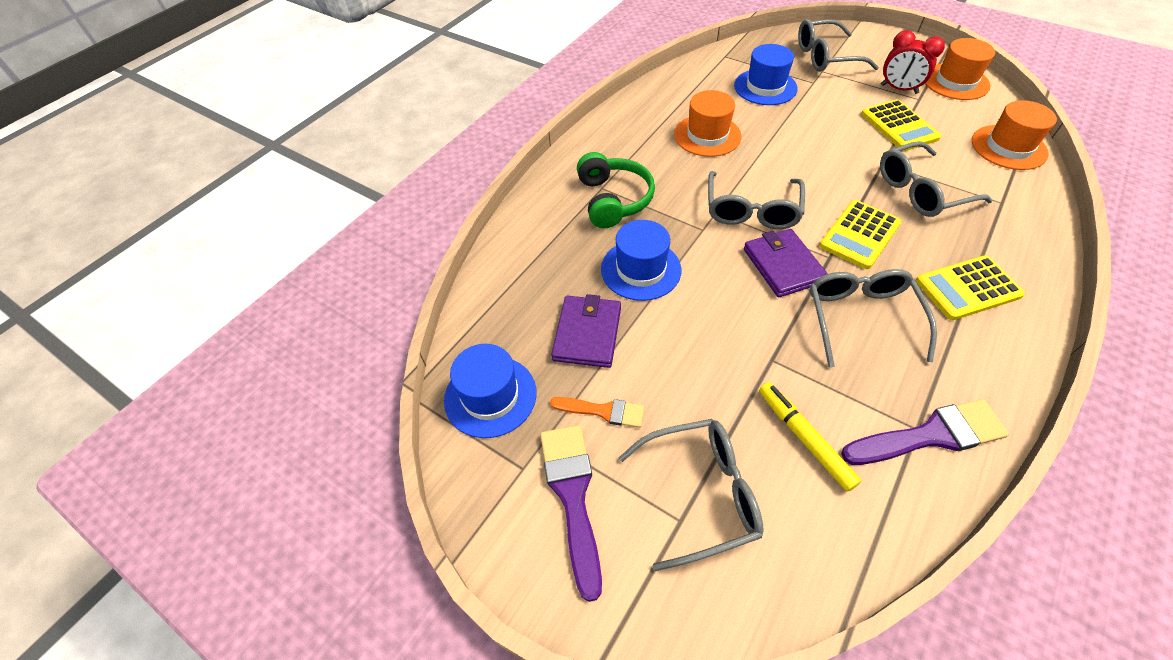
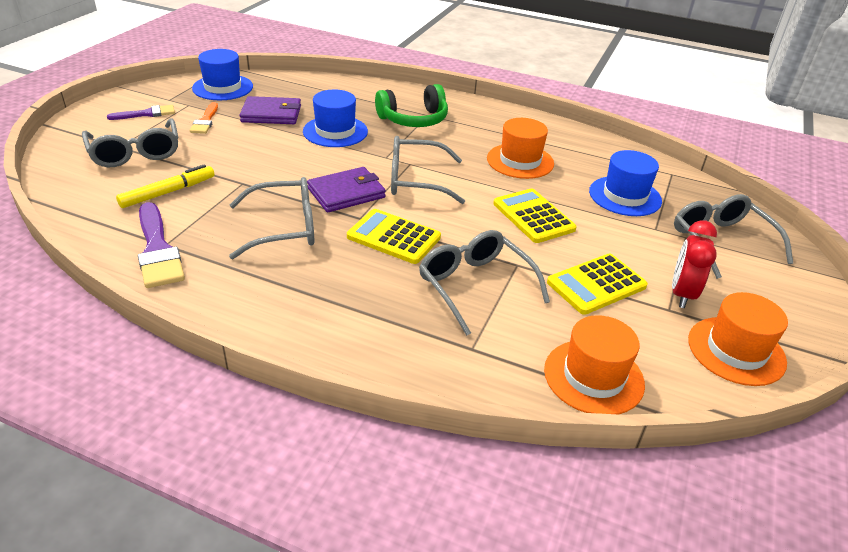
camera: 75 degrees right, 15 degrees down
purple brush [540,425,602,602] -> purple brush [107,105,175,120], size x0.60
yellow calculator [916,255,1025,320] -> yellow calculator moved to [493,188,577,243]

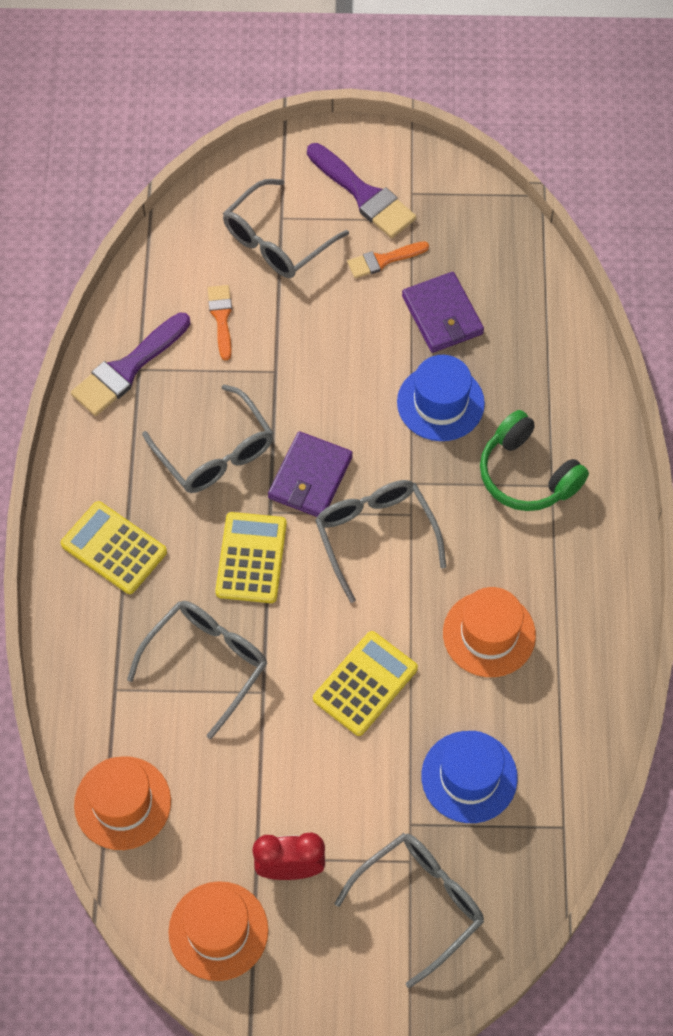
camera: 70 degrees right, 25 degrees up
purple brush [107,105,175,120] -> purple brush [307,143,416,238], size x1.67
yellow marker [116,164,214,208] -> orange brush [208,285,232,360]
blue hat [192,49,253,100] -> none
purple wallet [307,167,386,212] -> purple wallet turned 75 degrees clockwise [268,431,353,517]
yellow calculator [547,254,648,315] -> yellow calculator moved to [61,501,167,594]

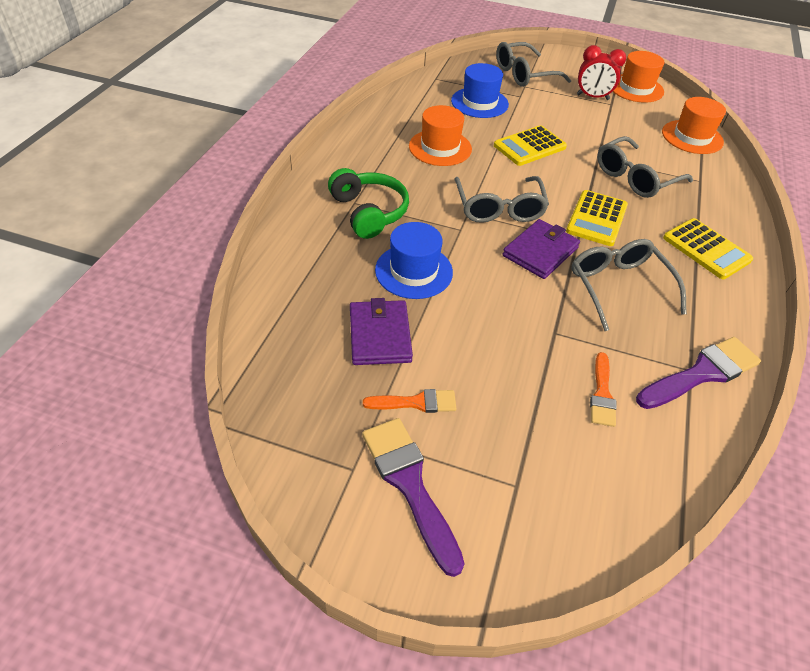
camera: 165 degrees left, 15 degrees down
grey glasses [223,179,349,278] -> none

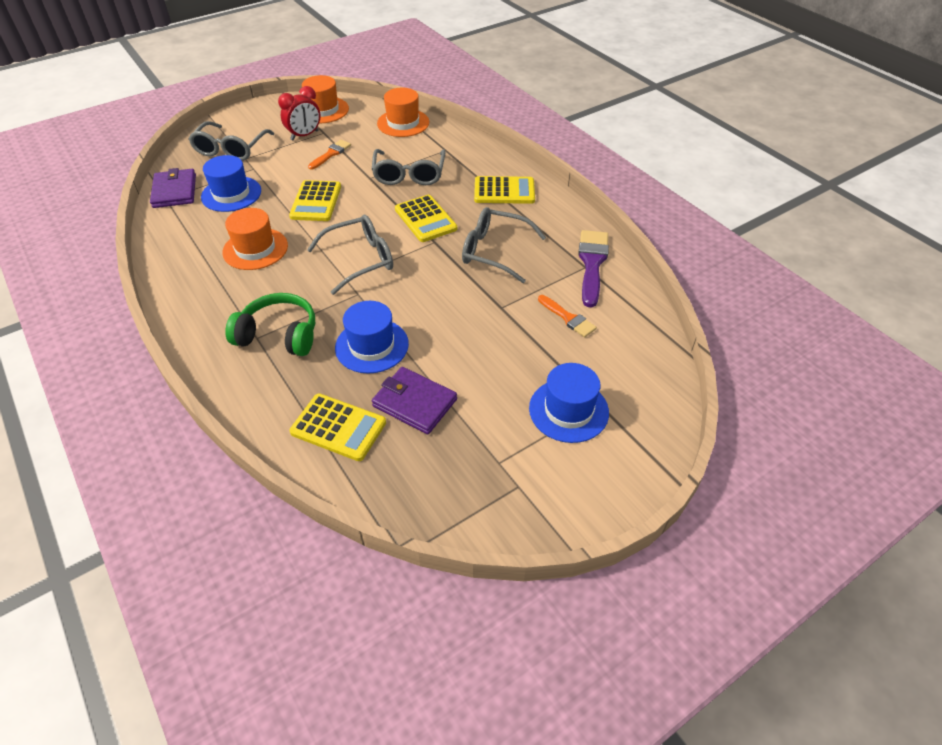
camera: 50 degrees left, 0 degrees up
purple brush [362,418,464,577] -> none
orange brush [363,389,457,413] -> orange brush moved to [308,140,351,170]
grey glasses [455,176,549,223] -> grey glasses turned 60 degrees counterclockwise [307,215,393,295]
purple wallet [503,219,580,279] -> purple wallet moved to [150,168,196,208]
none -> yellow calculator [290,394,386,461]
none -> blue hat [529,363,609,443]

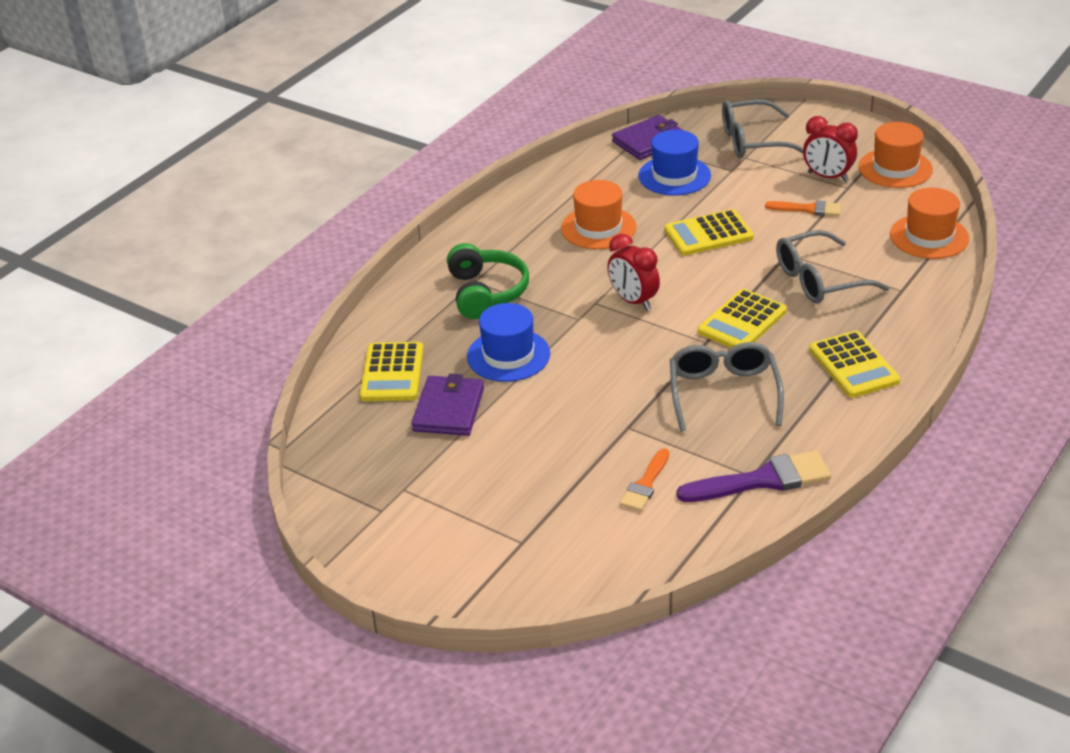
camera: 70 degrees right, 10 degrees down
grey glasses [307,215,393,295] -> red clock [607,234,660,311]
blue hat [529,363,609,443] -> none

